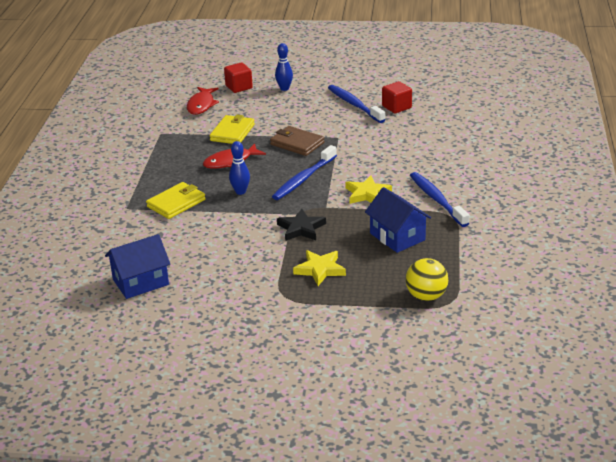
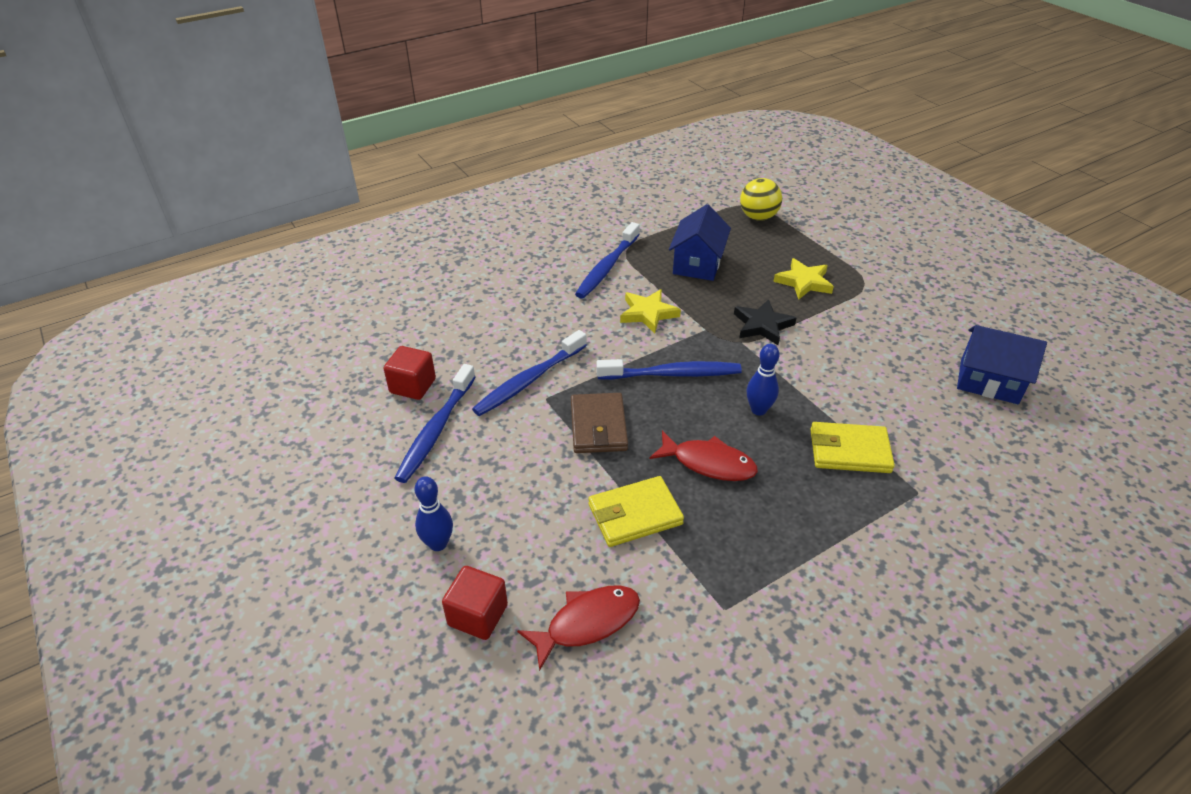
camera: 130 degrees left, 10 degrees up
none -> blue toothbrush [472,330,587,416]

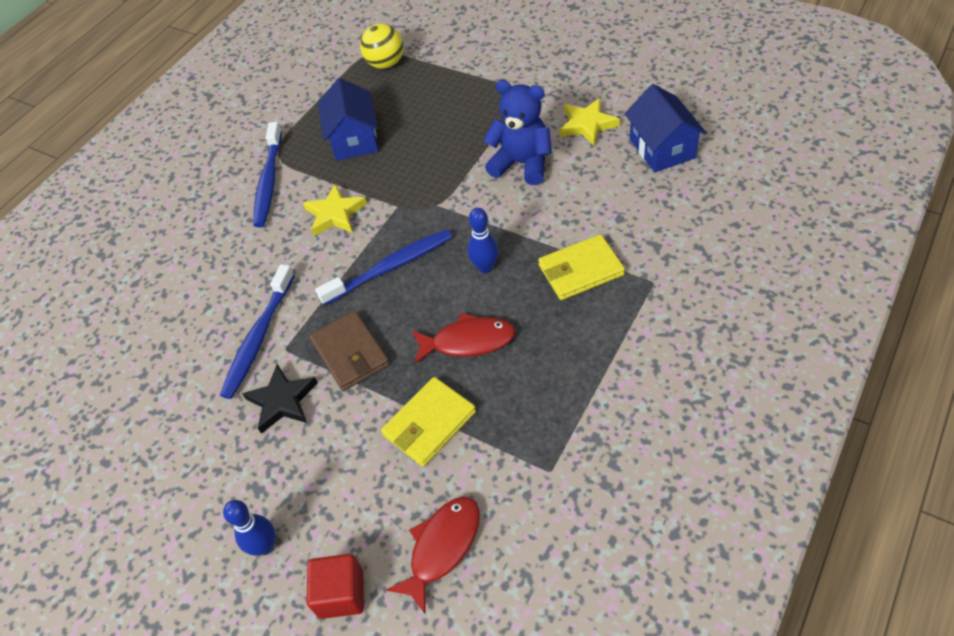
camera: 20 degrees left, 10 degrees up
red cube [383,346,436,400] -> none
blue toothbrush [394,364,475,483] -> none
black star [734,299,796,345] -> black star moved to [242,364,318,434]
yellow star [773,258,834,300] -> yellow star moved to [559,98,620,146]
blue house [957,325,1047,404] -> blue house turned 75 degrees clockwise [625,84,707,172]
none -> blue teddy bear [483,80,552,185]

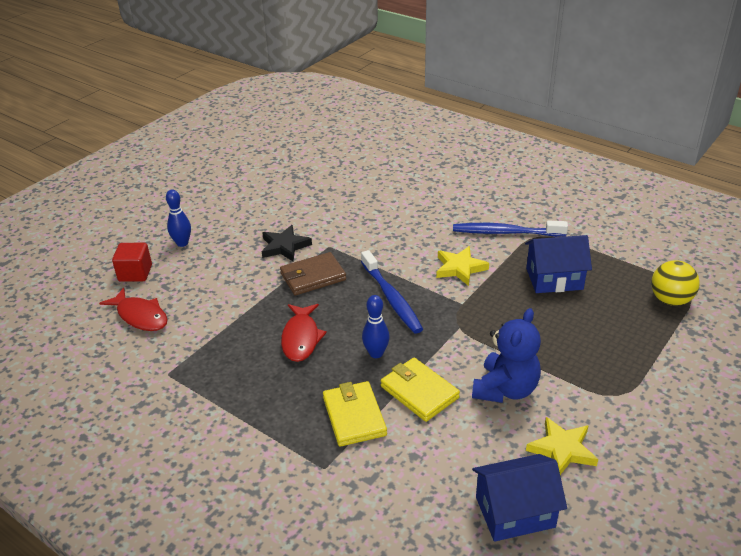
camera: 90 degrees right, 15 degrees down
blue toothbrush [220,264,295,399] -> none
yellow wallet [381,377,476,467] -> yellow wallet moved to [381,358,460,422]

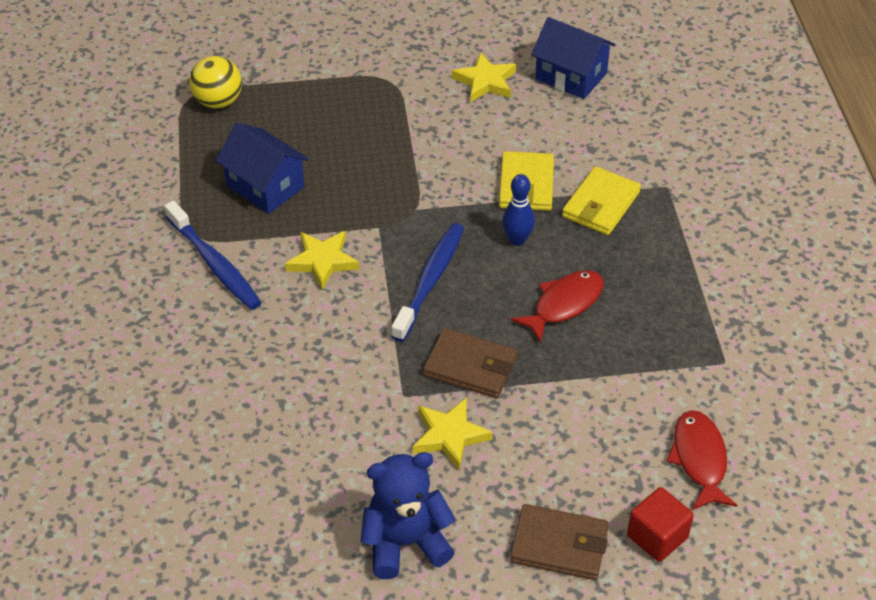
camera: 135 degrees left, 10 degrees up
blue bowling pin [166,189,191,247] -> brown wallet [510,504,608,580]
black star [262,225,312,262] -> yellow star [413,398,493,470]
blue teddy bear [472,308,541,403] -> blue teddy bear moved to [361,452,456,579]

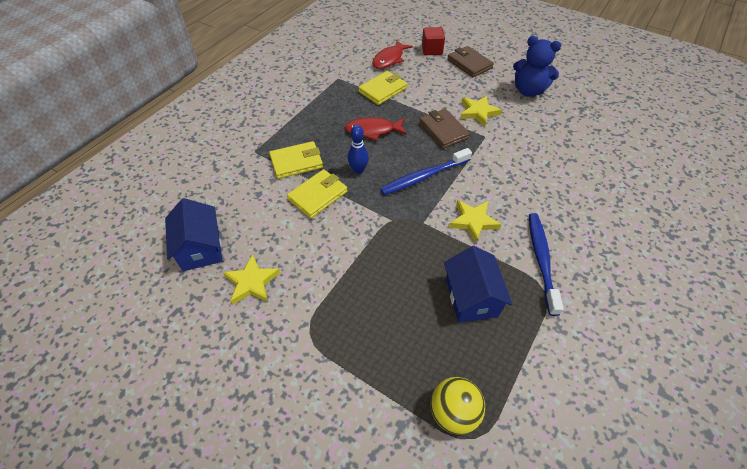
camera: 140 degrees left, 5 degrees up
none -> yellow wallet [358,71,407,105]

